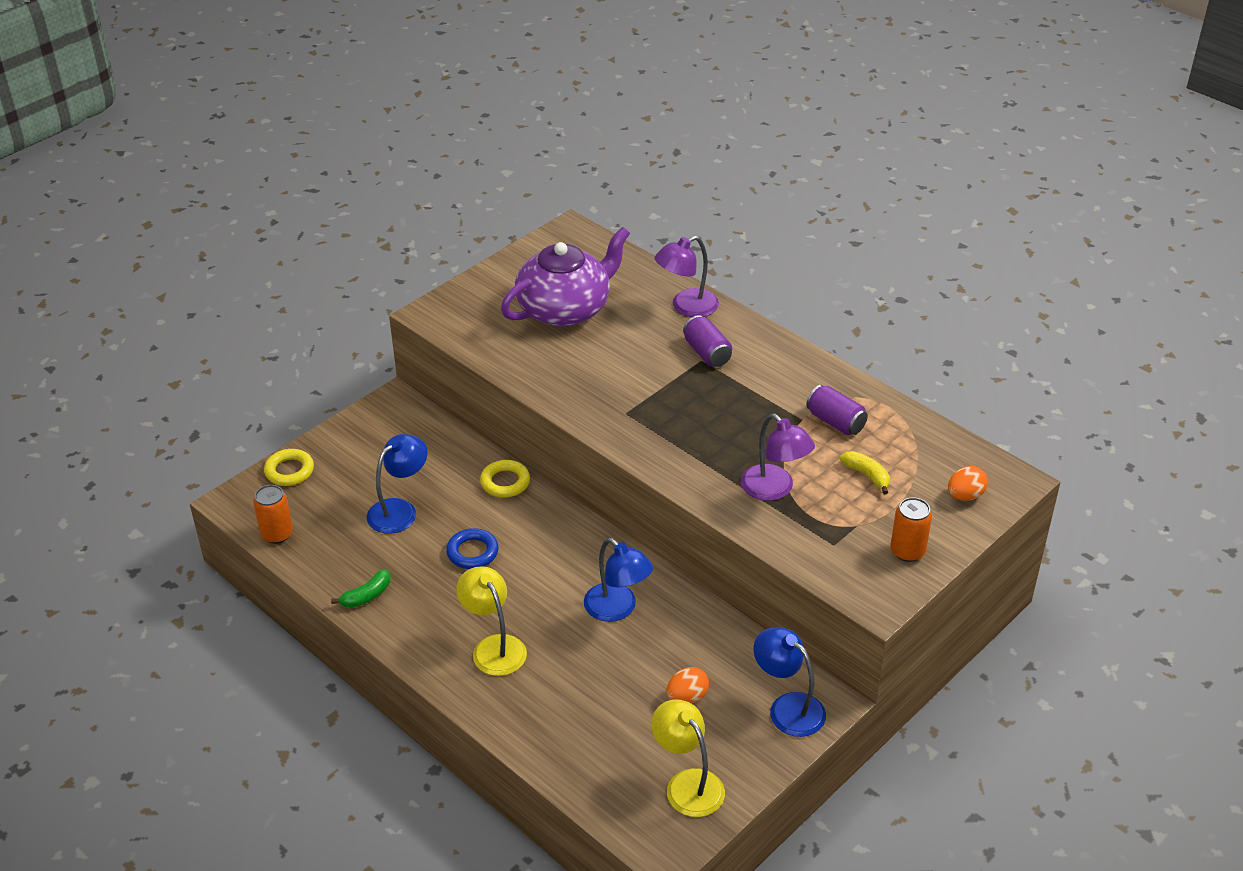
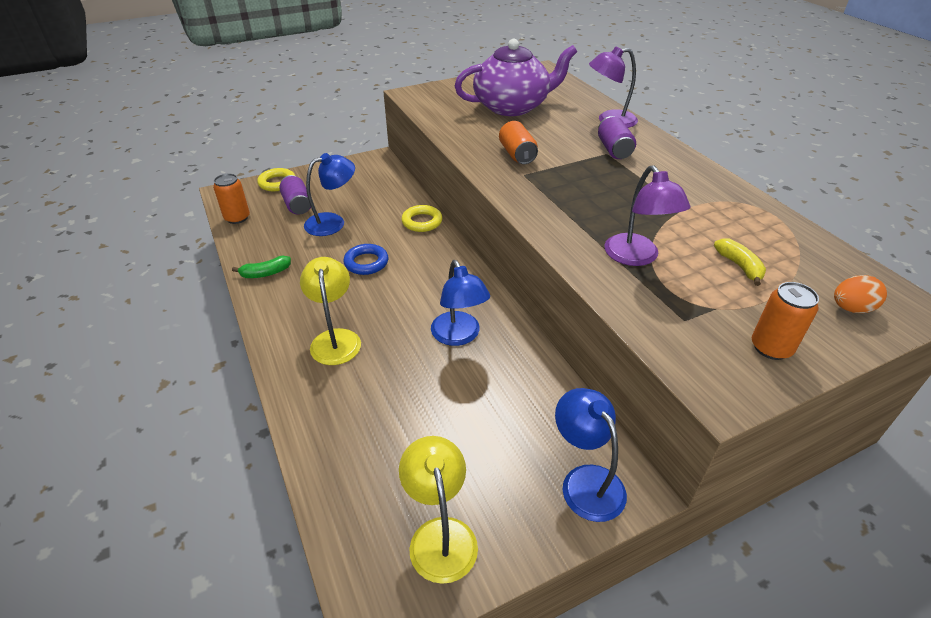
camera: 20 degrees right, 0 degrees up
orange egg [666,667,709,703] -> none
purple can [806,385,868,435] -> purple can moved to [279,175,311,214]
none -> orange can [499,121,538,164]

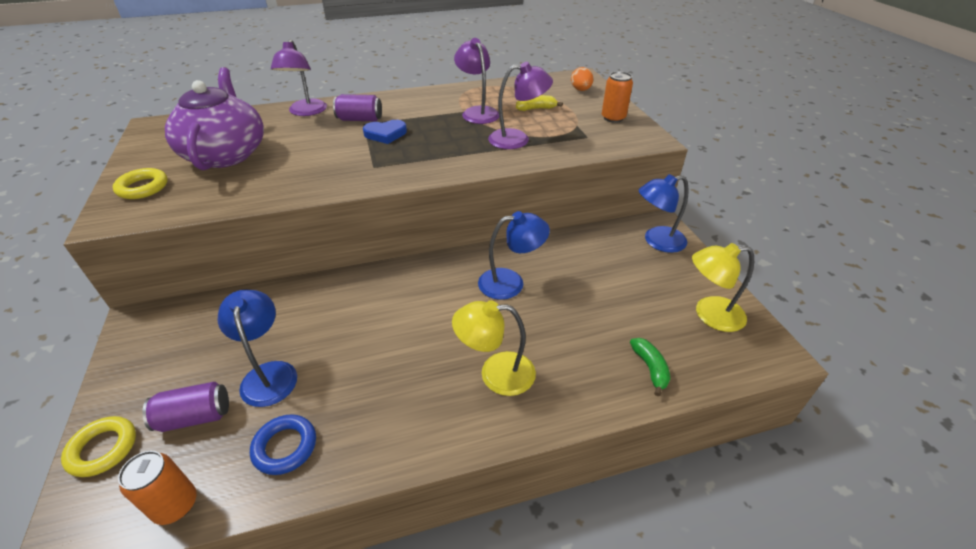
camera: 80 degrees left, 0 degrees up
green banana [232,256,291,278] -> green banana moved to [630,338,670,396]
blue ring [343,244,388,275] -> blue ring moved to [250,414,316,475]
yellow ring [401,205,442,232] -> yellow ring moved to [113,168,168,199]
orange can [499,121,538,164] -> none
none -> blue heart [363,120,407,144]
none -> purple lamp [454,38,499,124]

